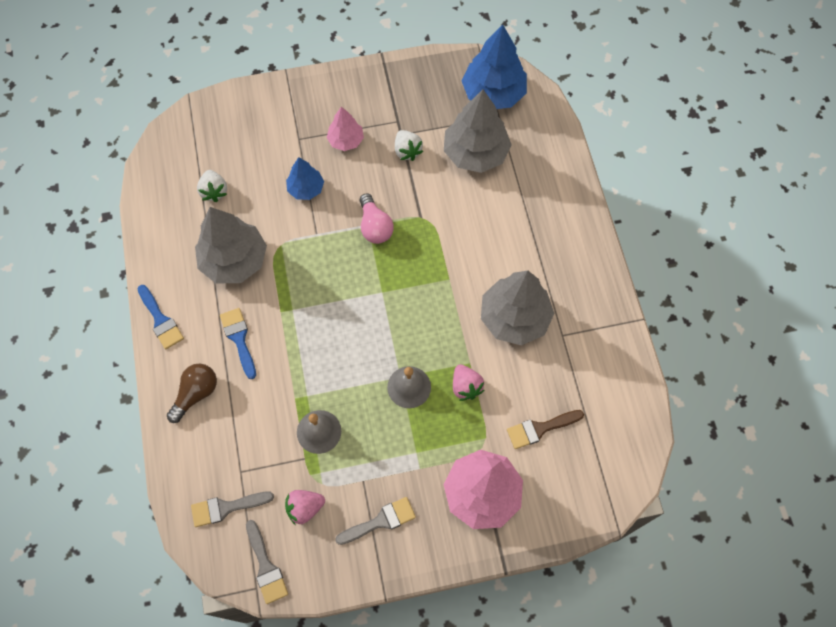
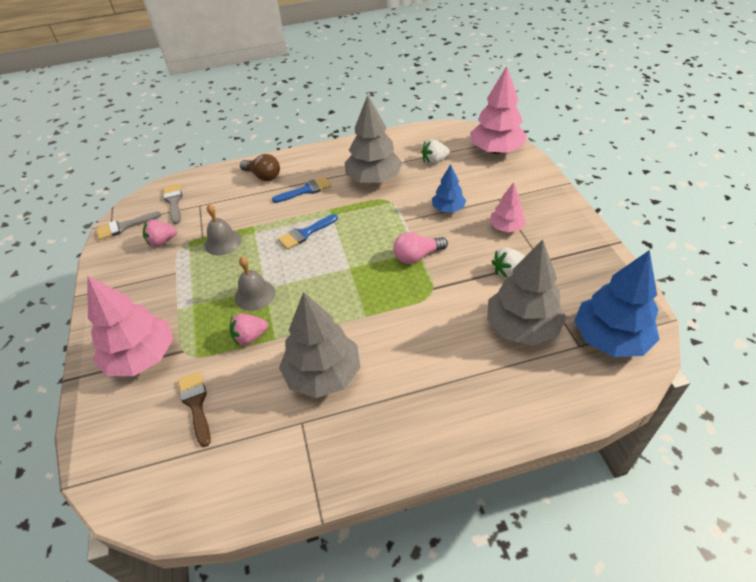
camera: 90 degrees right, 20 degrees down
blue brush [138,285,184,349] -> blue brush moved to [278,214,338,250]
pink strawberry [285,490,325,525] -> pink strawberry turned 90 degrees counterclockwise [143,220,177,247]
grey brush [335,497,416,545] -> none
none -> pink tree [470,66,527,154]

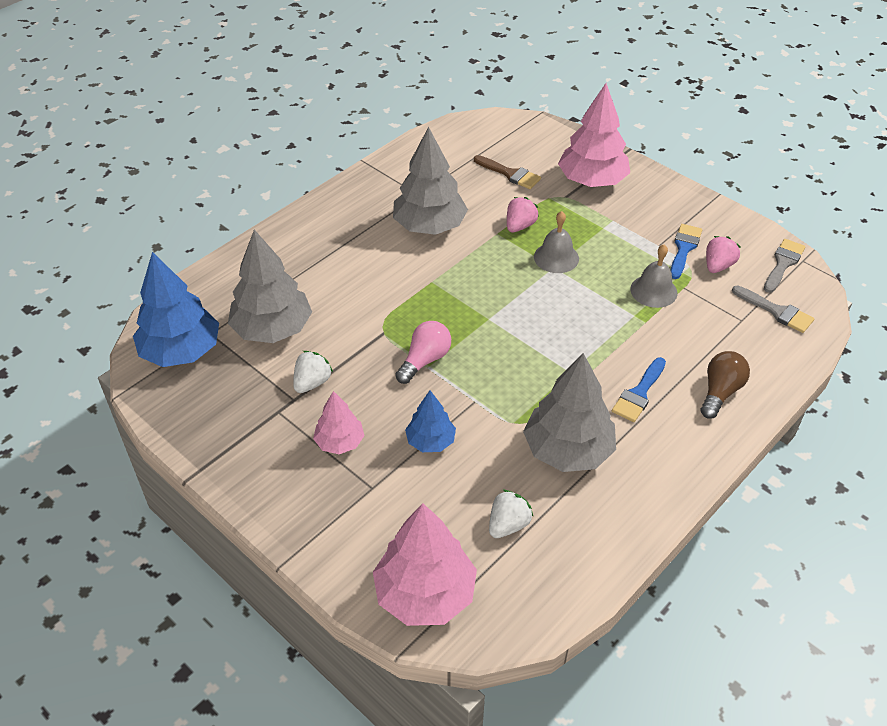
camera: 145 degrees right, 0 degrees up
brown light bulb [240,154,280,181] -> brown light bulb turned 120 degrees clockwise [701,351,750,419]
blue brush [278,214,338,250] -> blue brush moved to [670,224,702,279]

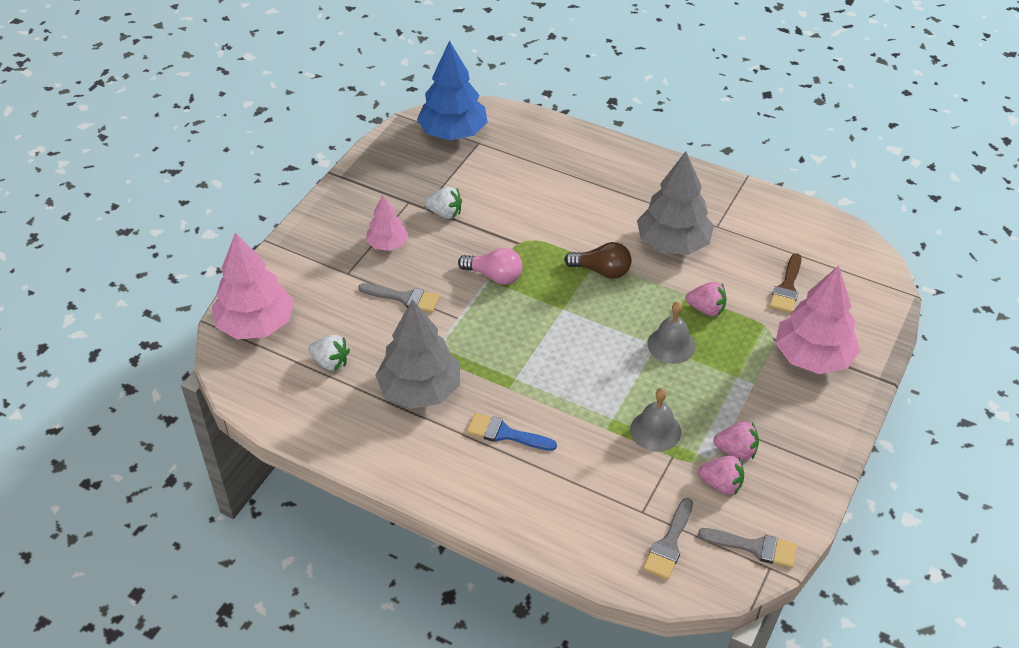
camera: 75 degrees right, 0 degrees up
grey tree [228,230,312,343] -> none
blue tree [405,390,456,452] -> grey brush [358,283,440,313]
blue brush [670,224,702,279] -> pink strawberry [713,422,759,460]
brown light bulb [701,351,750,419] -> brown light bulb moved to [564,242,632,279]

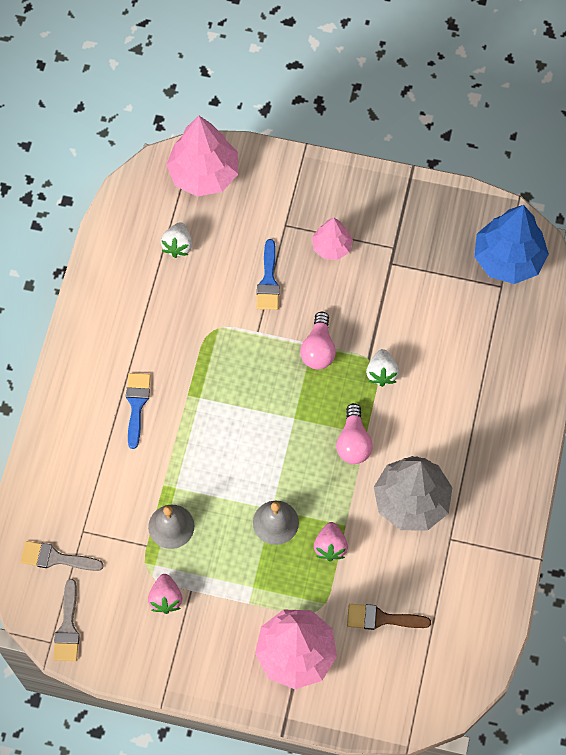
camera: 75 degrees right, 20 degrees up
grey brush [358,283,440,313] -> blue brush [257,239,280,310]
grey tree [375,299,460,409] -> none
white strawberry [425,187,462,219] -> white strawberry moved to [366,349,399,387]
brown light bulb [564,242,632,279] -> pink light bulb [336,403,373,464]
pink strawberry [698,455,744,495] -> none

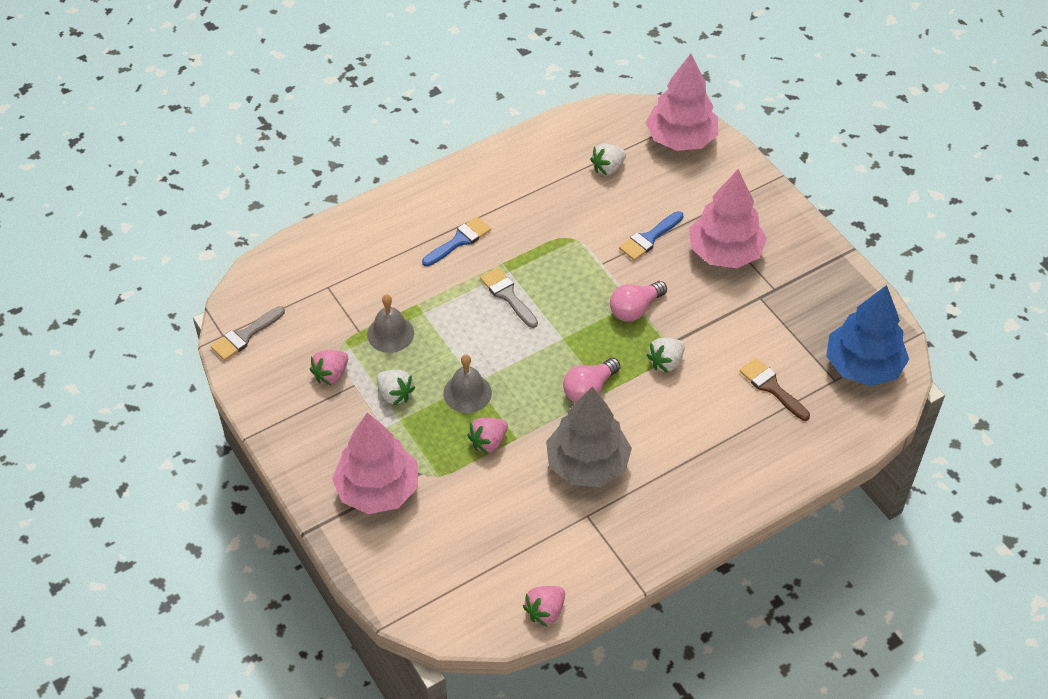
camera: 45 degrees right, 15 degrees down
grey brush [20,541,104,571] -> grey brush moved to [480,267,538,328]
pink tree [312,218,353,260] -> pink tree [689,169,767,268], size x1.80
brown brush [347,604,431,630] -> brown brush moved to [740,358,810,421]
none -> white strawberry [377,370,415,405]
none -> pink strawberry [523,586,565,627]

